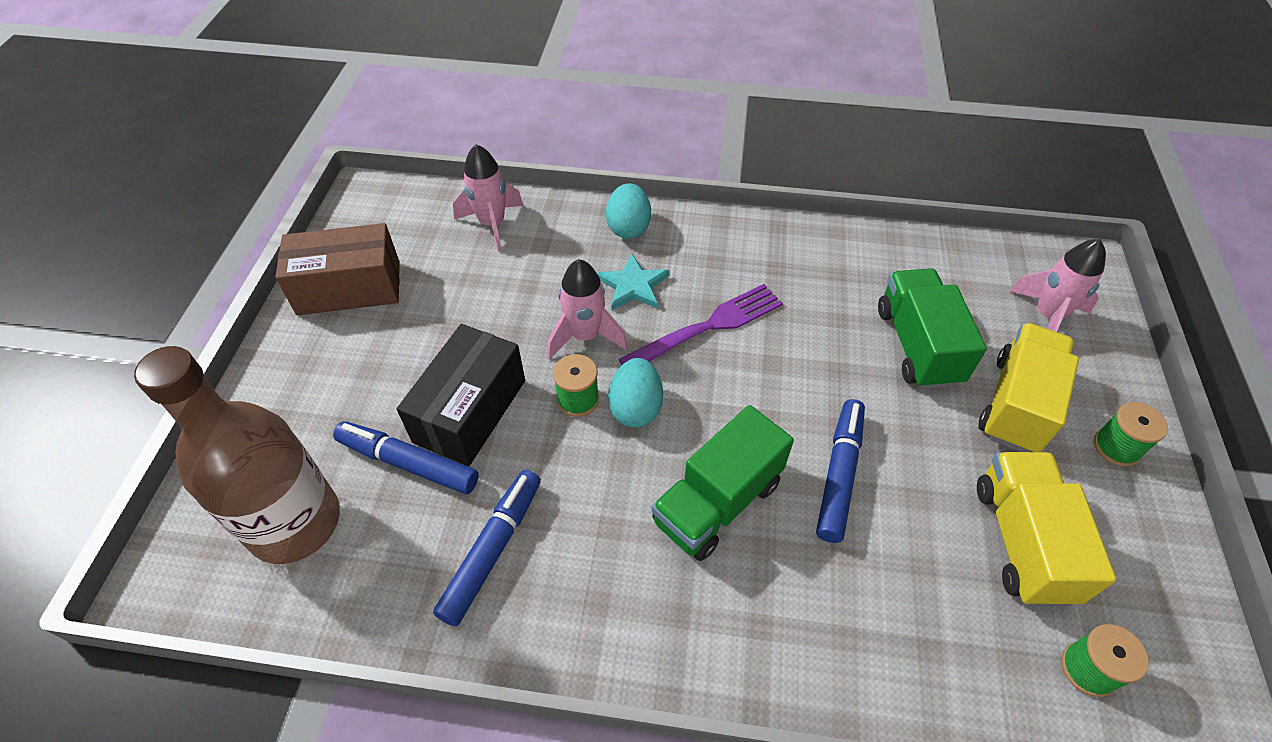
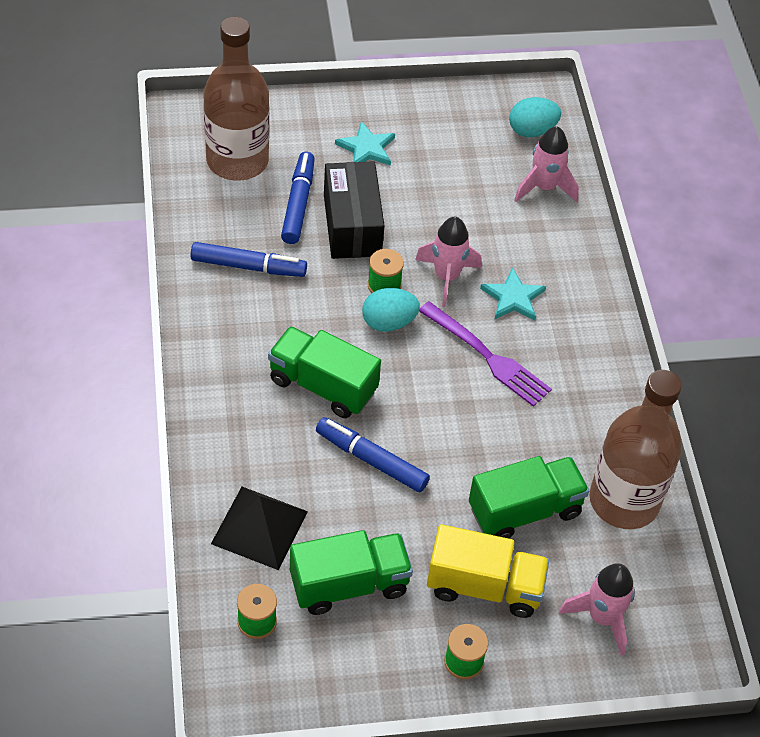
camera: 70 degrees right, 0 degrees up
brown box [275,223,400,315] -> none
black box [397,324,525,466] -> black box turned 75 degrees clockwise [324,161,385,259]
turquoise egg [606,183,651,239] -> turquoise egg moved to [509,97,561,137]
blue marker [816,399,865,543] -> blue marker turned 150 degrees counterclockwise [316,417,430,493]
yellow truck [977,452,1117,606] -> green truck [290,530,413,615]
none -> black pyramid [211,487,308,570]
none -> turquoise star [335,121,395,166]
none -> brown bottle [589,370,682,529]

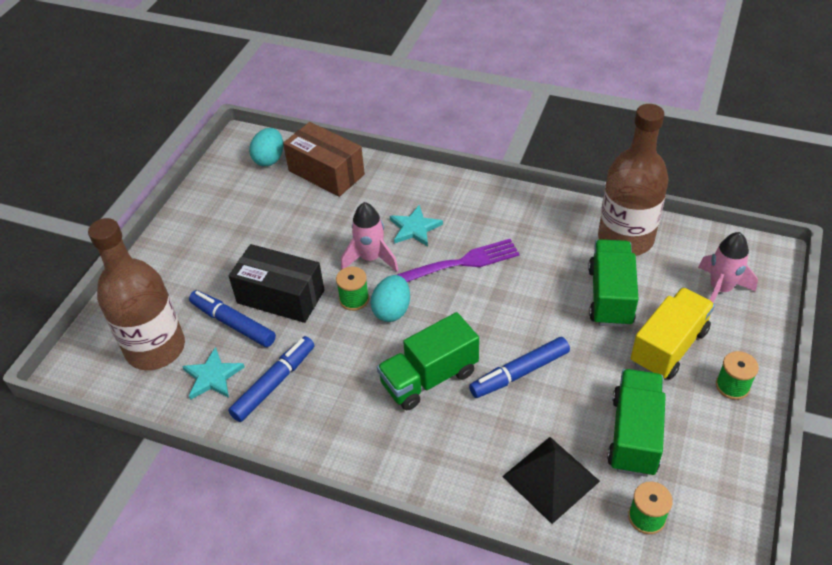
camera: 55 degrees left, 5 degrees down
turquoise star [335,121,395,166] -> turquoise star moved to [182,347,245,400]
pink rocket [514,126,579,202] -> brown box [283,122,365,197]

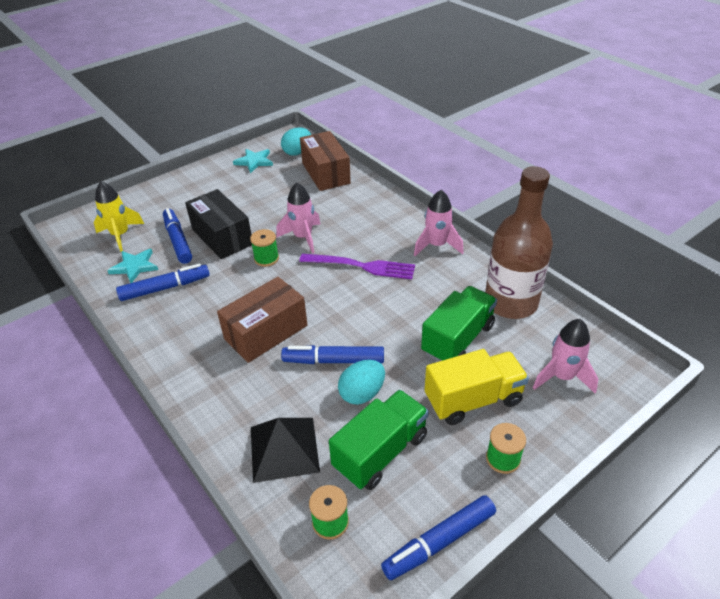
camera: 30 degrees right, 5 degrees down
brown bottle [88,218,185,370] -> yellow rocket [94,181,144,252]
turquoise egg [371,275,410,322] -> turquoise egg moved to [338,360,385,405]
green truck [377,312,479,410] -> brown box [217,277,307,363]
turquoise star [390,205,443,246] -> turquoise star moved to [233,149,273,173]
none -> blue marker [381,495,496,580]
none -> pink rocket [414,190,464,256]

